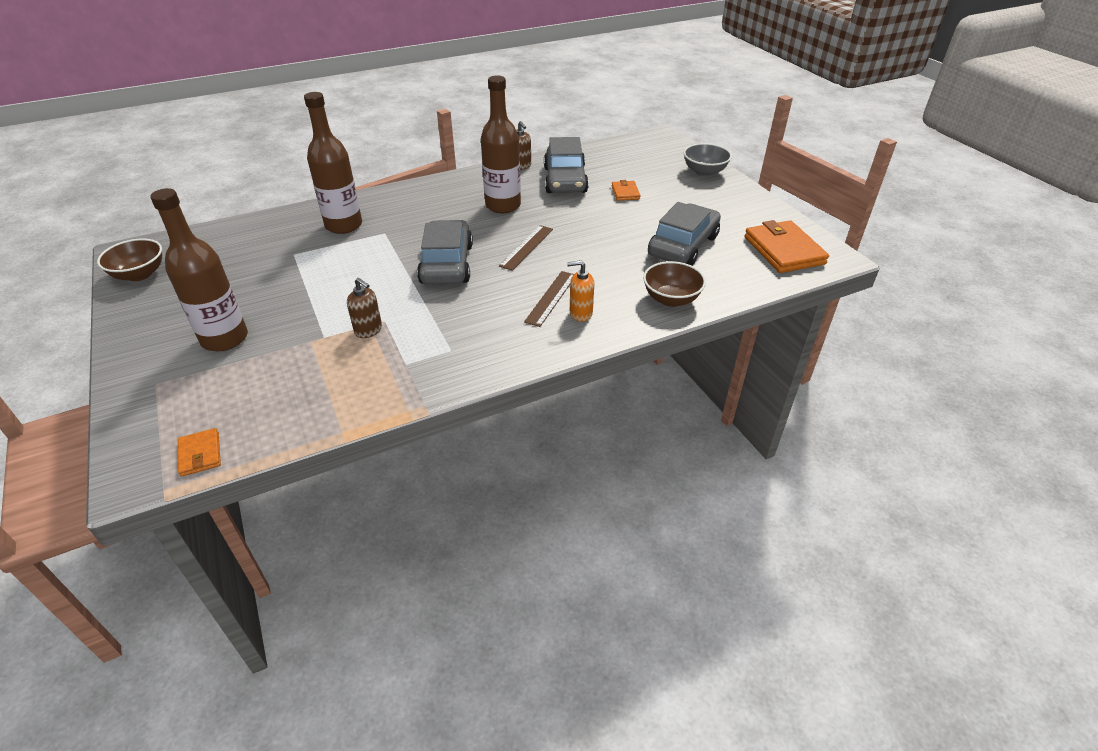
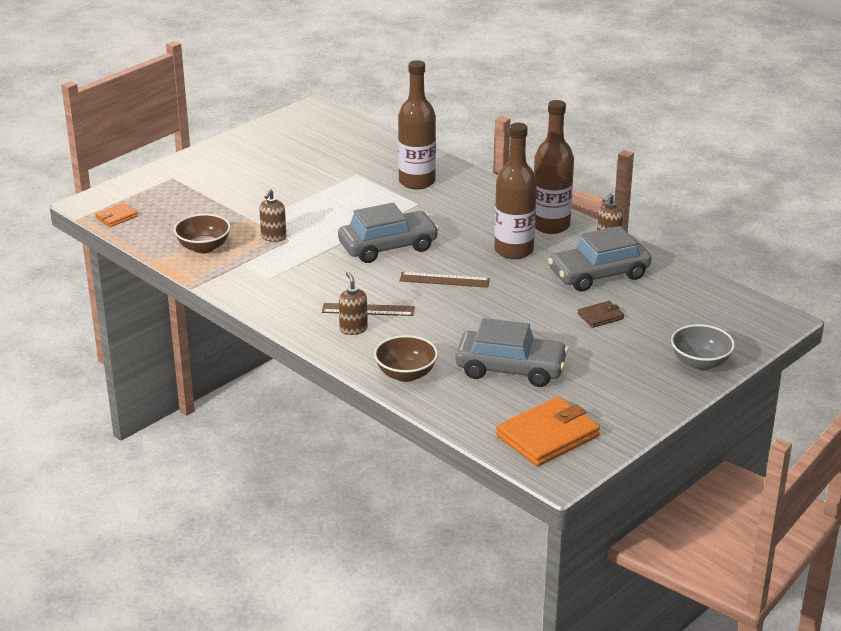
camera: 70 degrees right, 10 degrees down
brown bowl [97,238,162,281] -> brown bowl moved to [174,214,231,254]
brown bottle [150,188,248,351] -> brown bottle moved to [534,100,574,234]
orange soap dispenser [567,260,594,322] -> brown soap dispenser [339,272,368,335]
orange wallet [612,180,640,201] -> brown wallet [578,301,624,328]

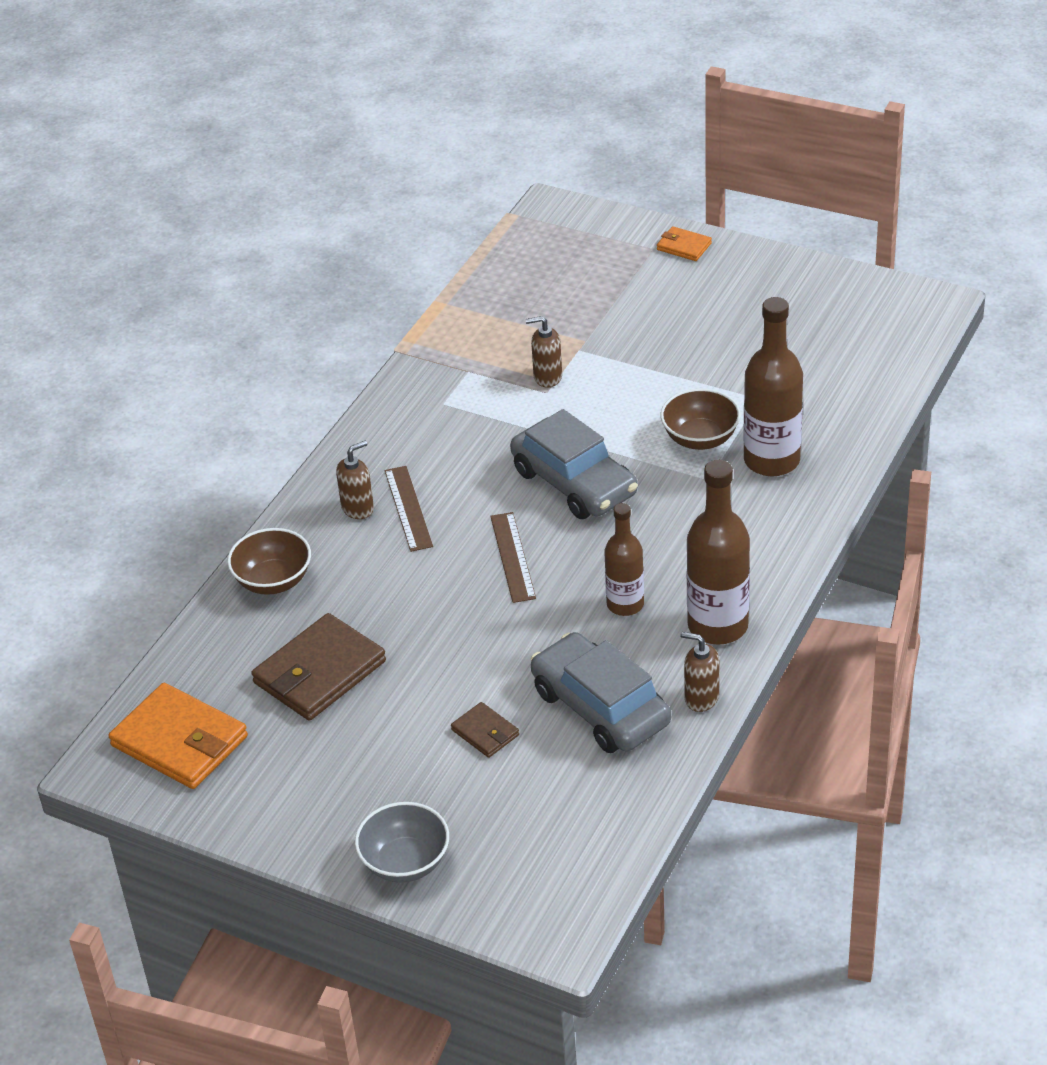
camera: 75 degrees right, 10 degrees up
orange wallet [95,203,138,227] -> orange wallet moved to [657,226,712,261]
brown bowl [174,214,231,254] -> brown bowl moved to [660,388,741,450]
grey car [455,318,568,387] -> brown wallet [252,613,386,721]
brown bottle [494,123,537,259] -> brown bottle [604,503,644,616], size x0.63

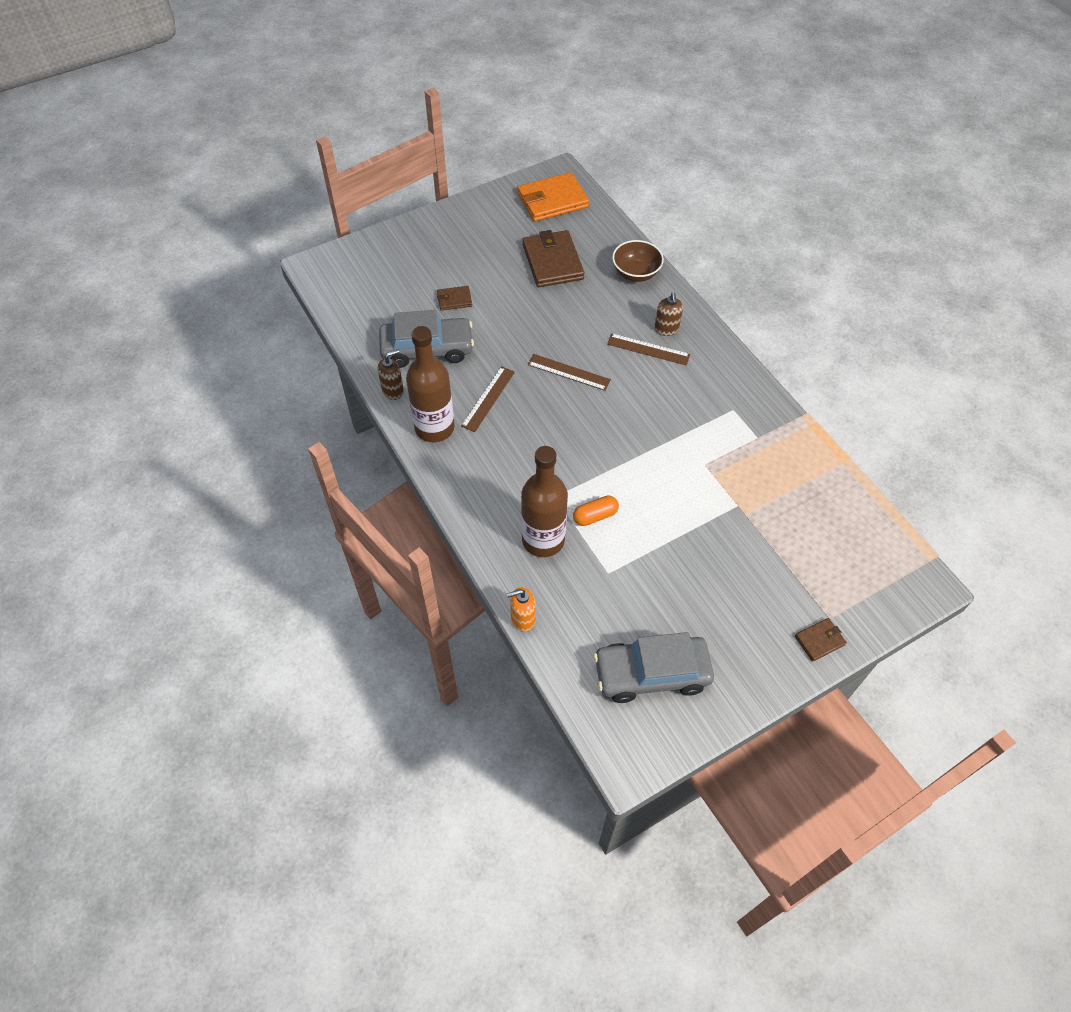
camera: 120 degrees right, 15 degrees up
grey bowl [355,802,449,883] -> none
grey car [510,409,638,519] -> grey car moved to [594,632,714,703]
brown soap dispenser [526,316,562,388] -> none
brown bottle [604,503,644,616] -> brown ruler [461,366,515,432]
orange wallet [657,226,712,261] -> brown wallet [795,618,847,662]
brown bowl [660,388,741,450] -> orange capsule [573,496,619,526]
none -> orange soap dispenser [507,587,536,631]

